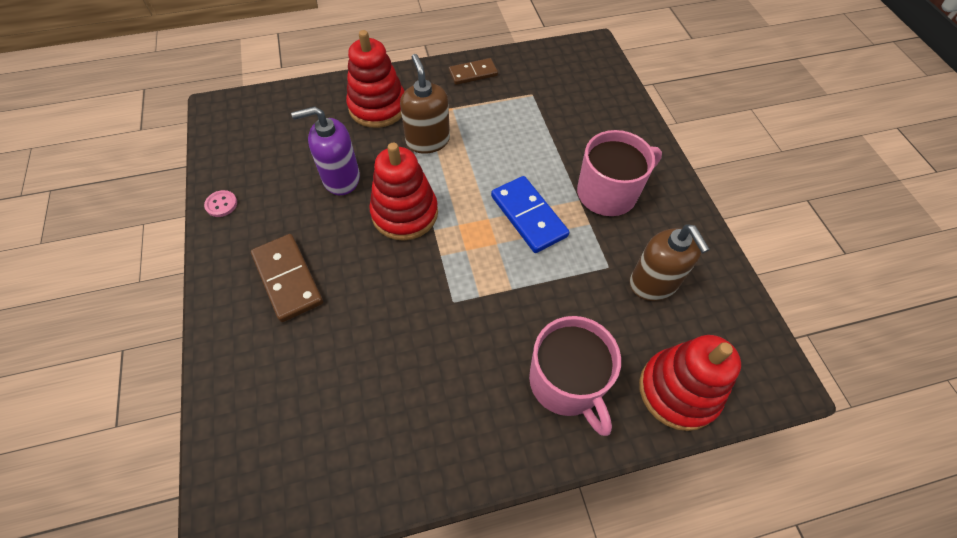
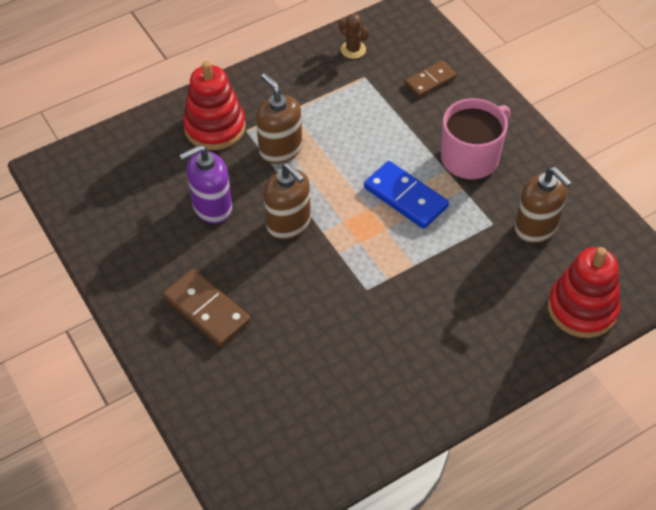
camera: 15 degrees left, 5 degrees down
pink button [204,190,237,217] -> none
red stacking toy [369,143,438,241] -> brown soap dispenser [264,163,311,240]
brown domino [449,58,498,85] -> brown domino moved to [405,60,457,97]
pink mug [529,316,621,436] -> none
none -> brown cactus [339,14,369,59]

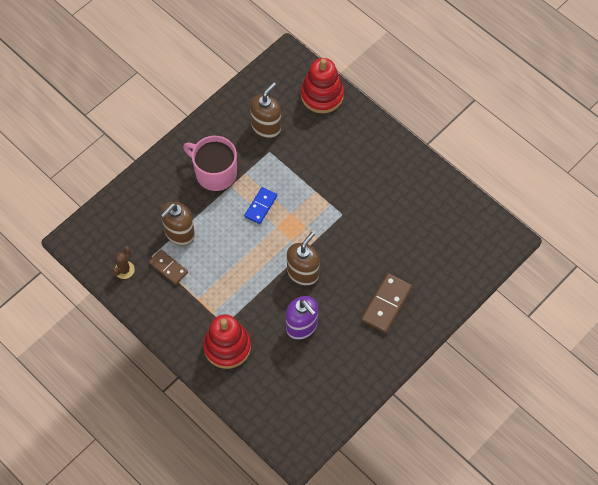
camera: 105 degrees left, 10 degrees up
brown soap dispenser [256,73,302,164] -> brown soap dispenser moved to [161,202,195,246]
blue domino [364,161,449,229] -> blue domino [244,187,277,224], size x0.66
brown domino [405,60,457,97] -> brown domino moved to [149,250,188,285]

